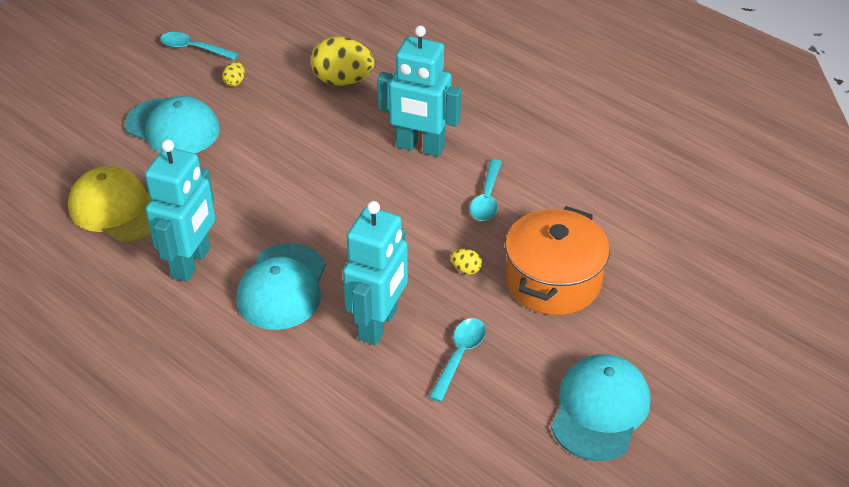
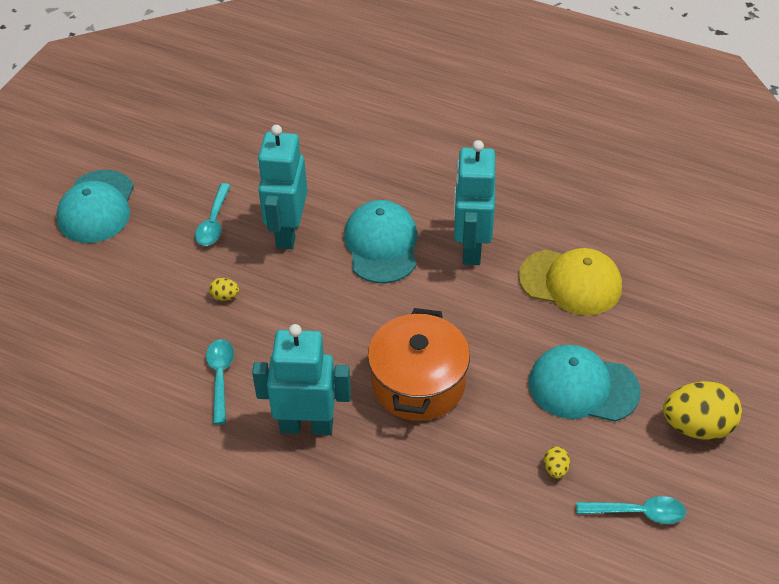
camera: 165 degrees right, 5 degrees up
yellow egg [310,36,374,86] -> yellow egg moved to [663,381,742,440]
orange pot [505,206,610,315] -> orange pot moved to [368,308,470,421]

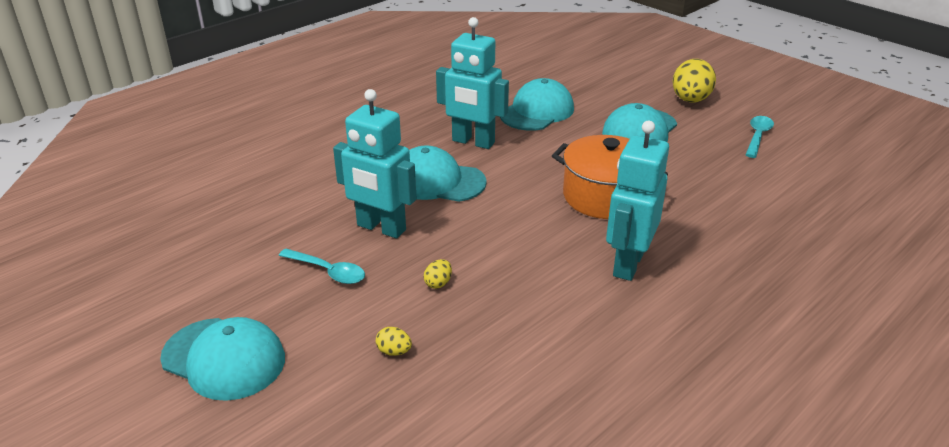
camera: 70 degrees left, 15 degrees down
turquoise spoon [206,339,234,424] -> none
yellow cap [519,248,622,315] -> turquoise cap [500,78,574,131]
yellow egg [544,446,570,479] -> yellow egg moved to [376,327,412,356]

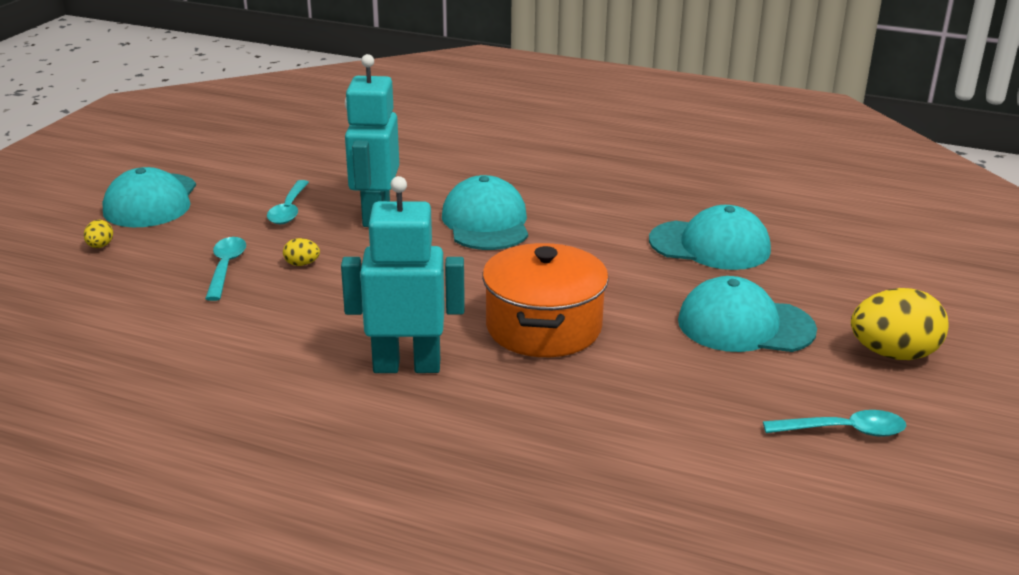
camera: 65 degrees right, 5 degrees down
yellow egg [376,327,412,356] -> yellow egg moved to [84,220,113,248]
turquoise robot [436,17,509,149] -> none
none -> turquoise spoon [205,237,246,301]

